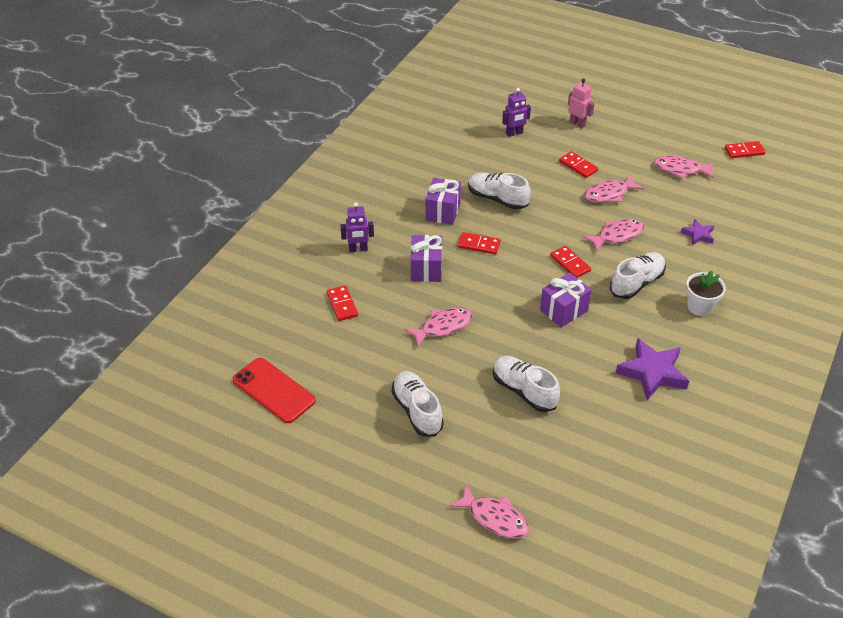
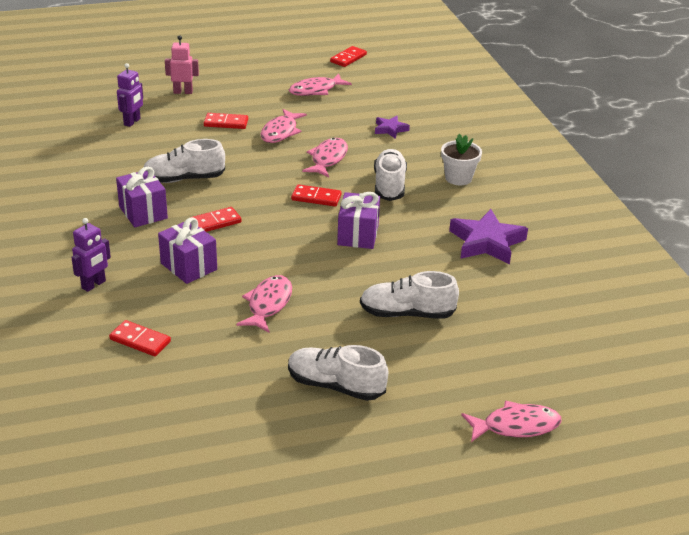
camera: 45 degrees left, 10 degrees down
red phone [232,358,316,423] -> none

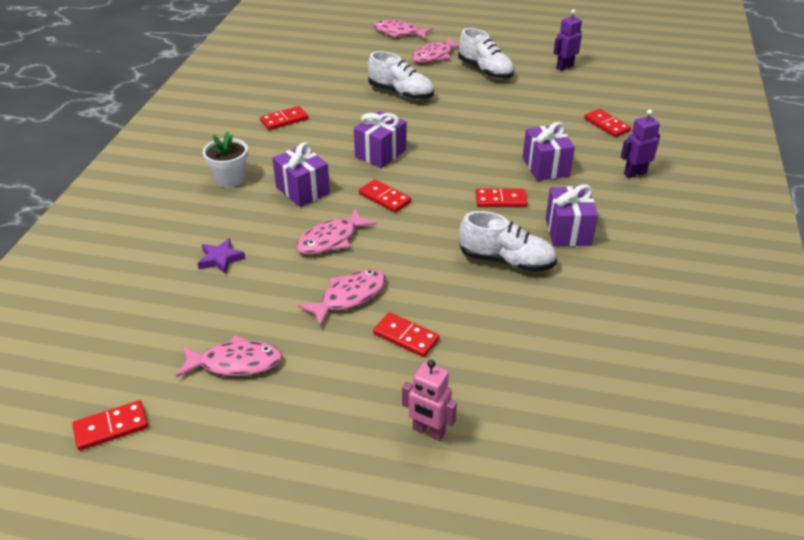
camera: 150 degrees left, 5 degrees up
purple robot [117,63,143,127] -> purple robot moved to [554,9,582,71]
pink fish [237,275,292,332] -> pink fish moved to [412,37,459,62]
white shoe [374,149,407,201] -> purple gift [272,142,330,207]
purple star [449,209,528,264] -> red domino [260,106,308,130]

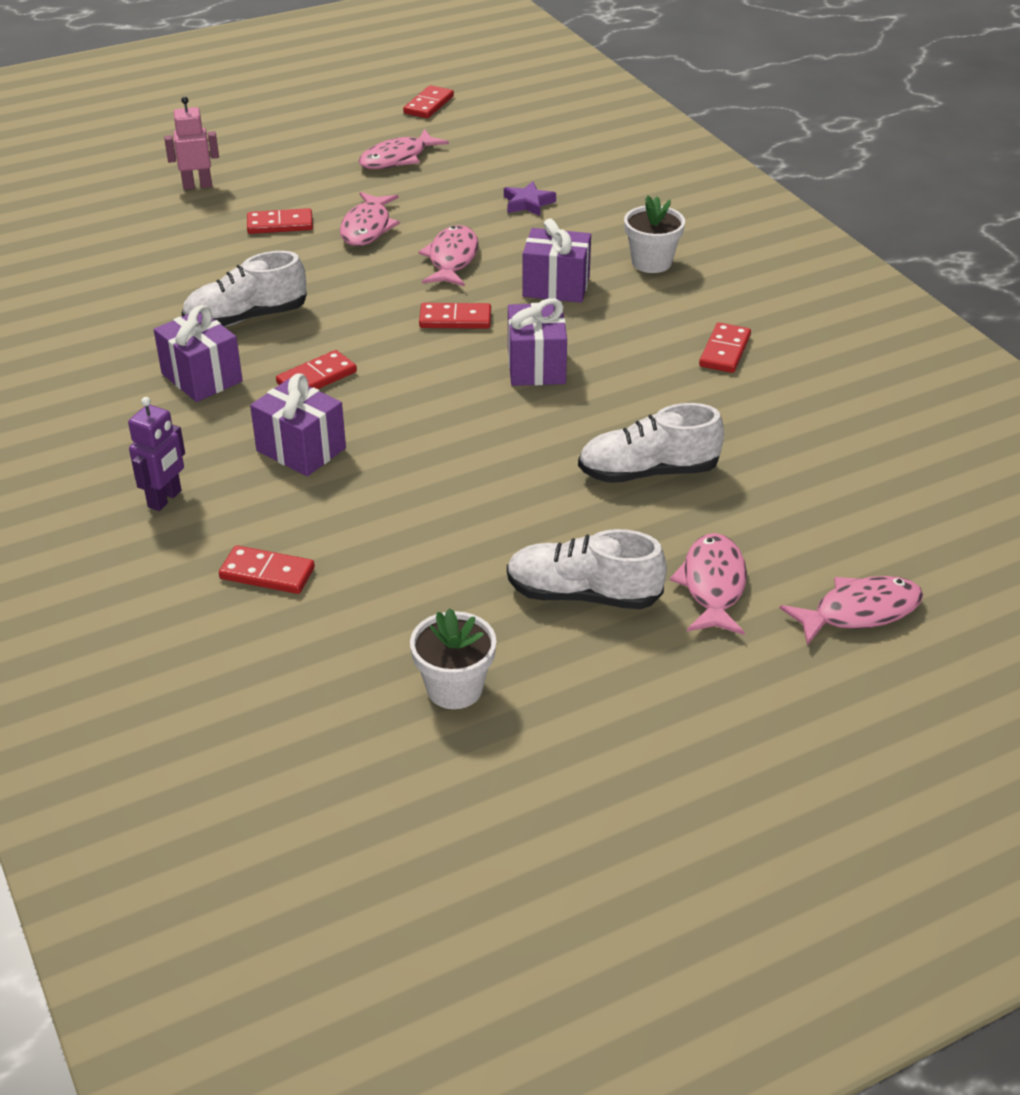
camera: 140 degrees right, 0 degrees up
purple robot [554,9,582,71] -> white flower pot [410,608,496,709]

